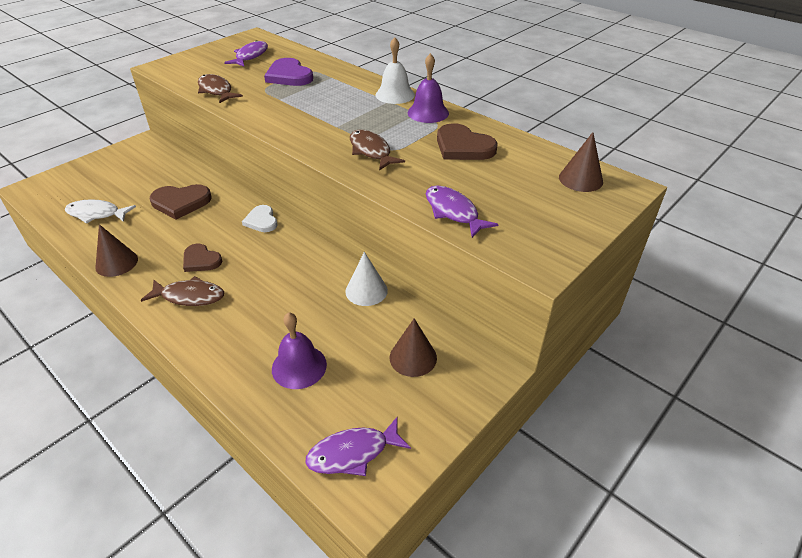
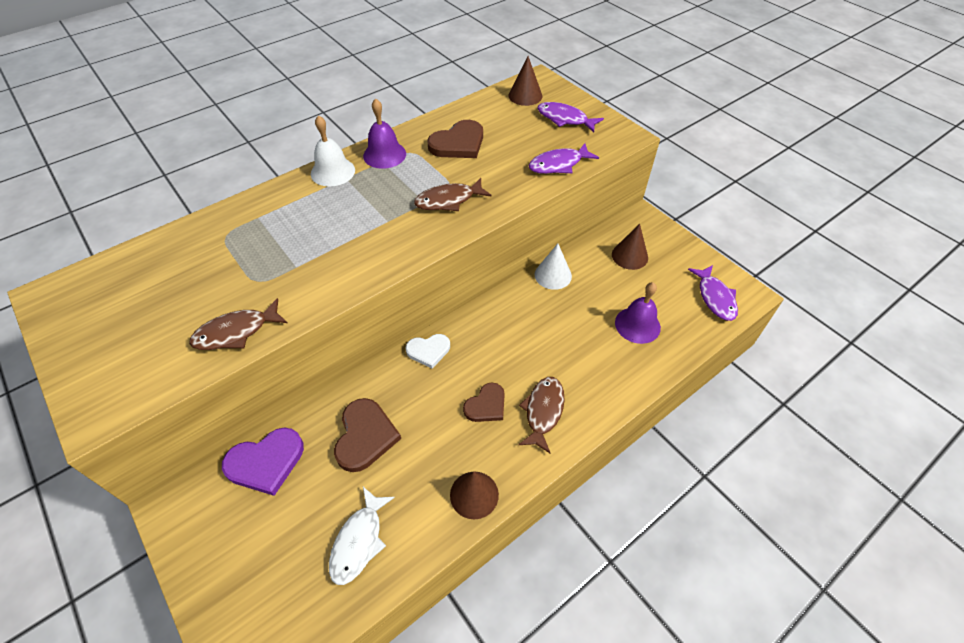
camera: 80 degrees left, 10 degrees up
purple fish [224,40,268,67] -> purple fish moved to [537,102,604,133]
purple heart [264,58,313,86] -> purple heart moved to [222,428,304,496]

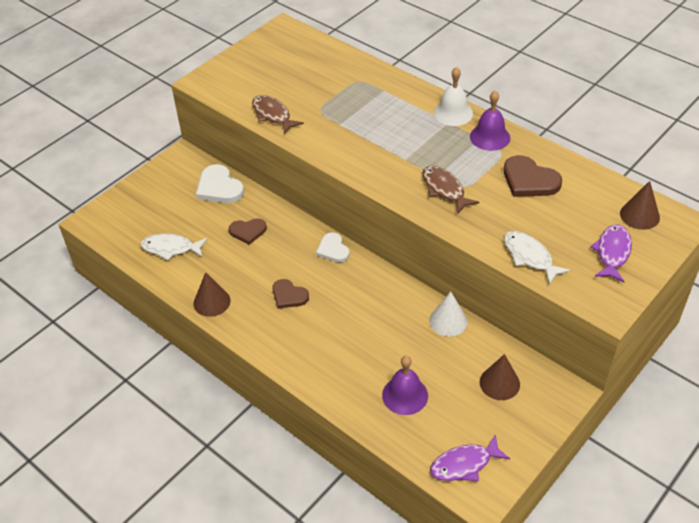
camera: 80 degrees right, 5 degrees down
purple heart [222,428,304,496] -> white heart [196,164,244,203]
brown heart [334,398,401,472] -> brown heart [229,218,267,245], size x0.66
brown fish [518,377,565,454] -> none
purple fish [528,143,599,174] -> white fish [504,231,571,285]

